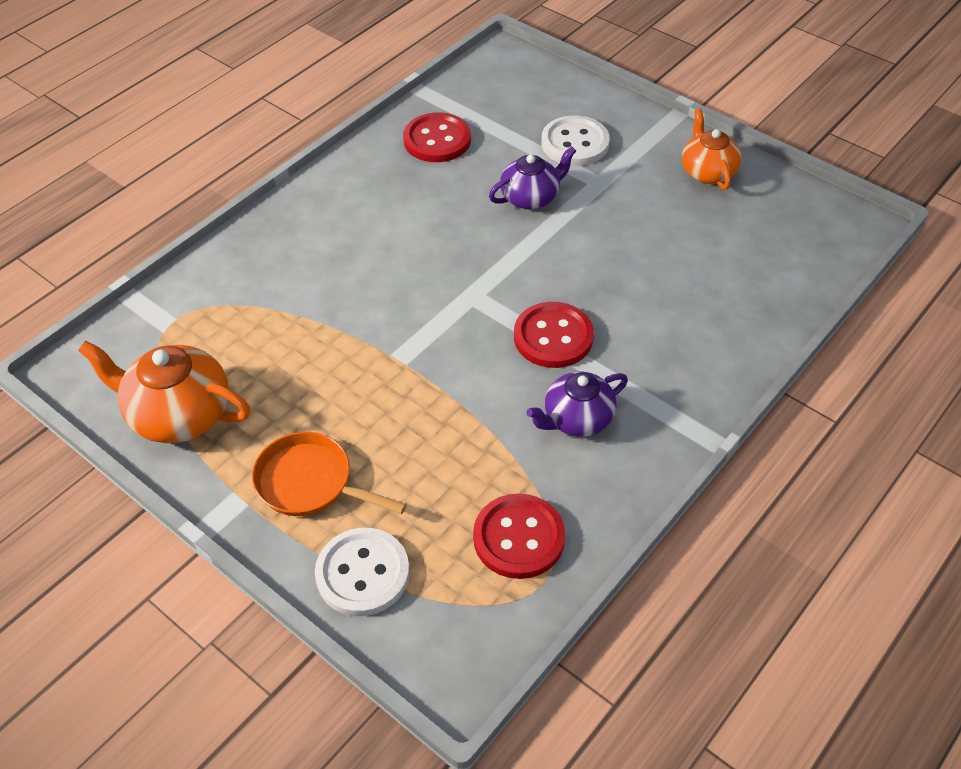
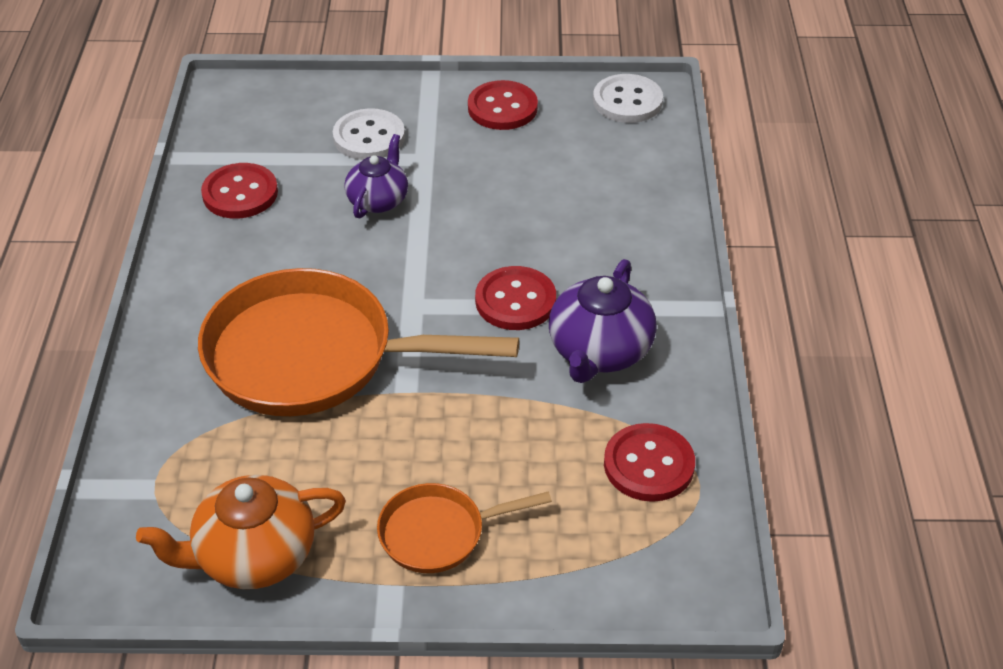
camera: 40 degrees left, 5 degrees down
white button [315,528,410,616] -> white button moved to [593,74,663,123]
purple teapot [527,372,628,437] -> purple teapot [549,259,657,383], size x1.51
orange teapot [682,109,742,190] -> red button [468,80,538,130]
none -> orange pan [198,268,519,416]

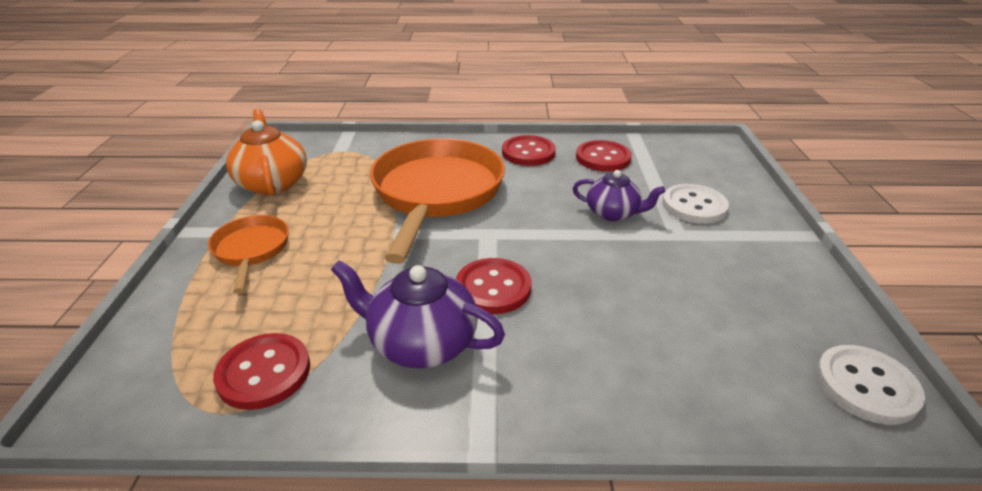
camera: 90 degrees right, 10 degrees down
red button [468,80,538,130] -> red button moved to [502,135,556,166]

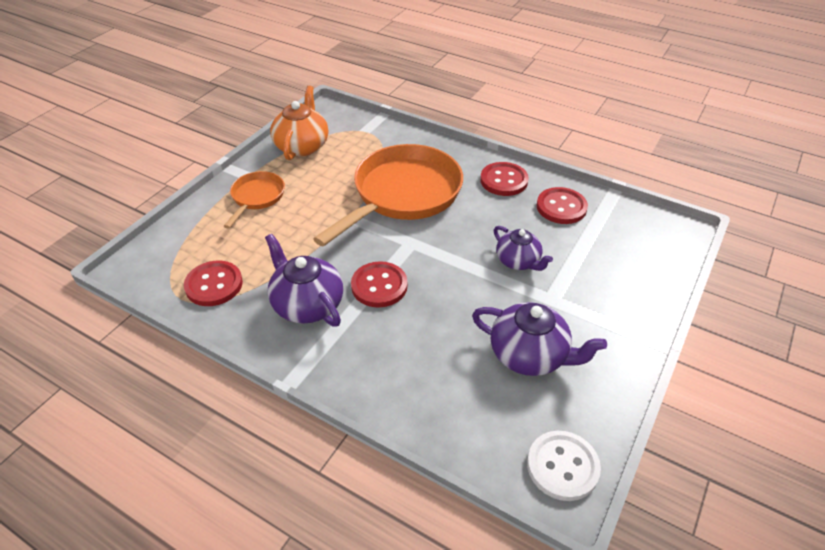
camera: 30 degrees right, 10 degrees up
white button [662,184,729,224] -> none
none -> purple teapot [472,302,607,376]

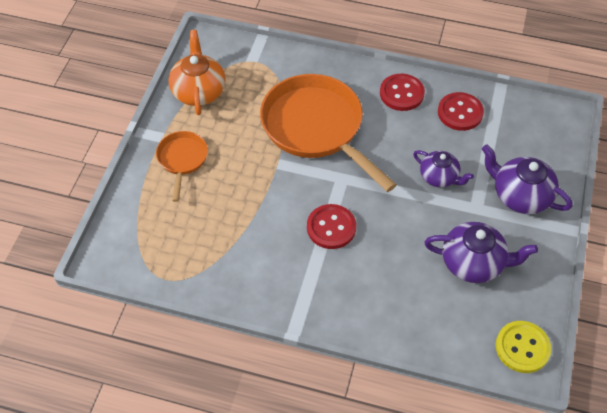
camera: 15 degrees left, 10 degrees up
red button [184,260,243,306] -> none
purple teapot [265,234,343,327] -> purple teapot moved to [482,144,573,214]
orange pan [313,144,463,247] -> orange pan turned 60 degrees counterclockwise [260,74,397,192]
white button [527,431,601,501] -> yellow button [496,321,551,373]

